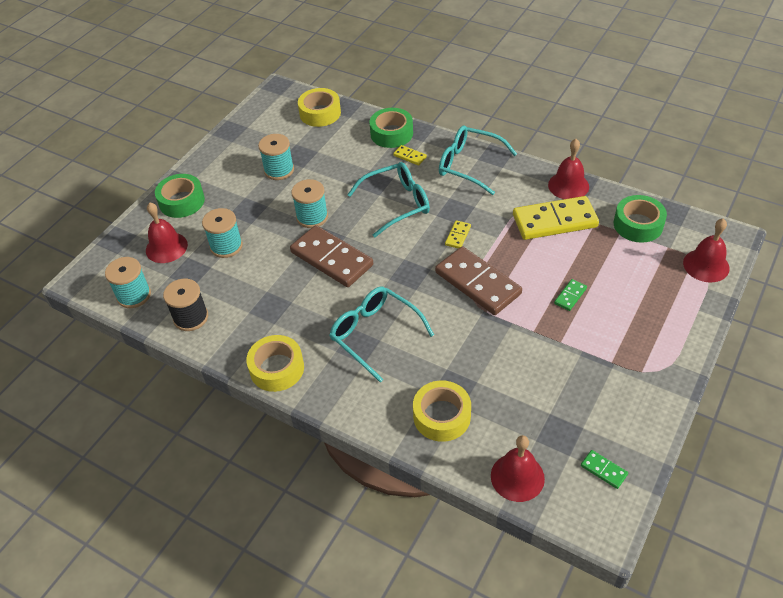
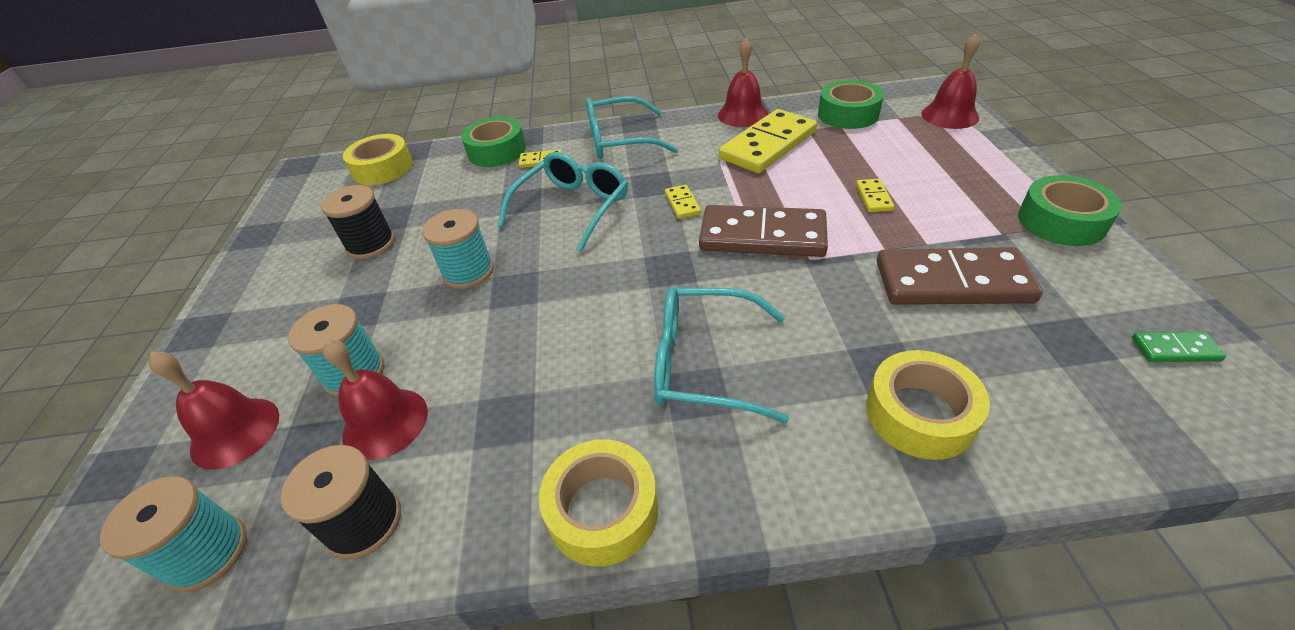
camera: 35 degrees left, 5 degrees down
green tape [155,174,205,218] -> green tape moved to [1018,175,1122,246]
turquoise spool [258,134,294,180] -> black spool [321,185,395,259]
brown domino [290,225,373,287] -> brown domino moved to [877,247,1043,305]
red bell [491,435,545,502] -> red bell moved to [323,340,428,460]
green domino [554,279,587,311] -> yellow domino [856,179,894,212]

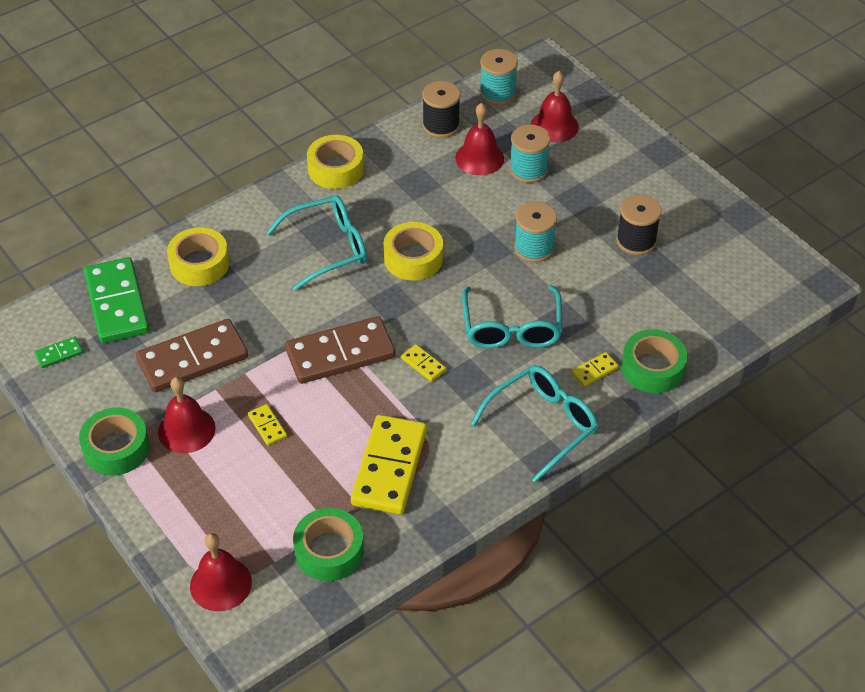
camera: 145 degrees right, 5 degrees up
yellow tape [343,134,413,185] -> yellow tape moved to [383,222,443,281]
red bell [718,38,768,127] -> red bell moved to [158,377,216,453]
none -> green domino [84,257,149,343]

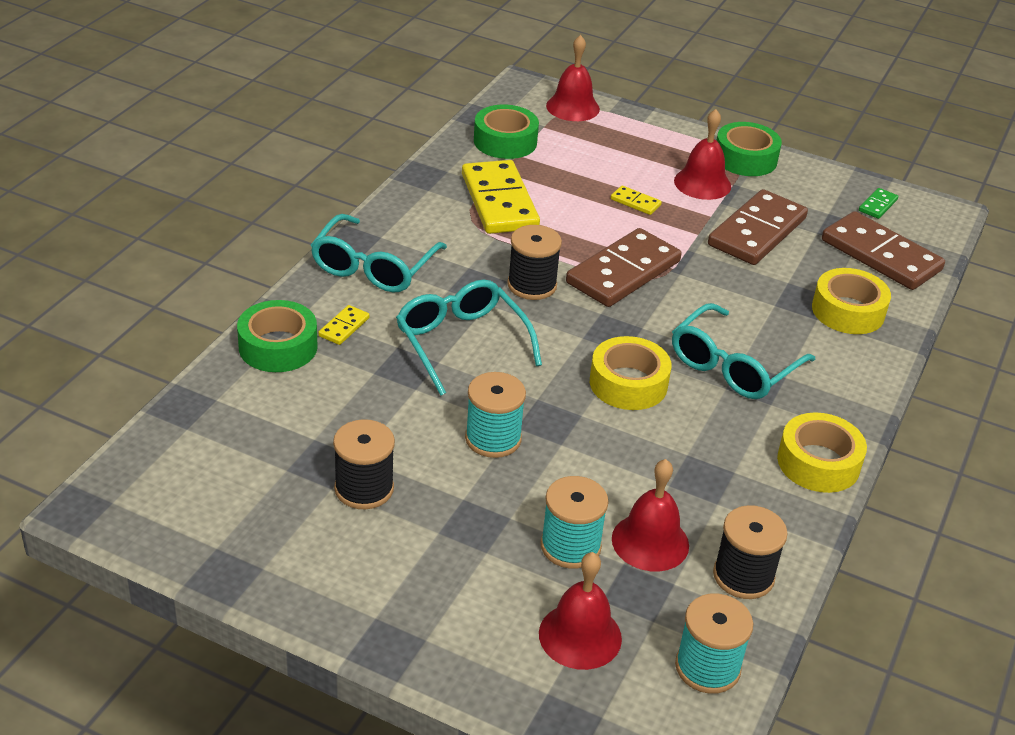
camera: 150 degrees right, 10 degrees down
green domino [84,257,149,343] -> brown domino [822,211,945,290]
yellow domino [401,344,446,382] -> black spool [507,225,562,300]

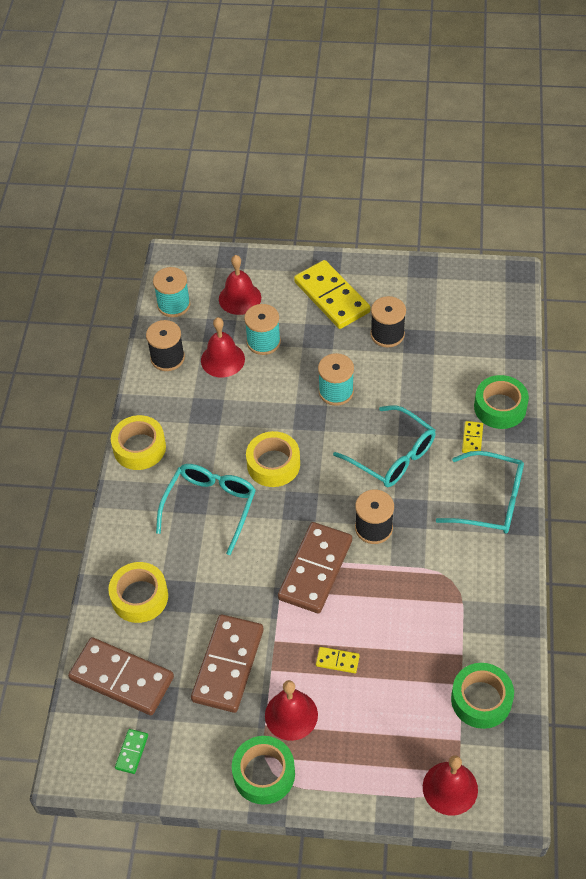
camera: 165 degrees right, 15 degrees up
turquoise glasses [311,214,447,293] -> turquoise glasses turned 105 degrees clockwise [436,451,524,534]
yellow domino [462,160,540,234] -> yellow domino moved to [294,260,371,329]

